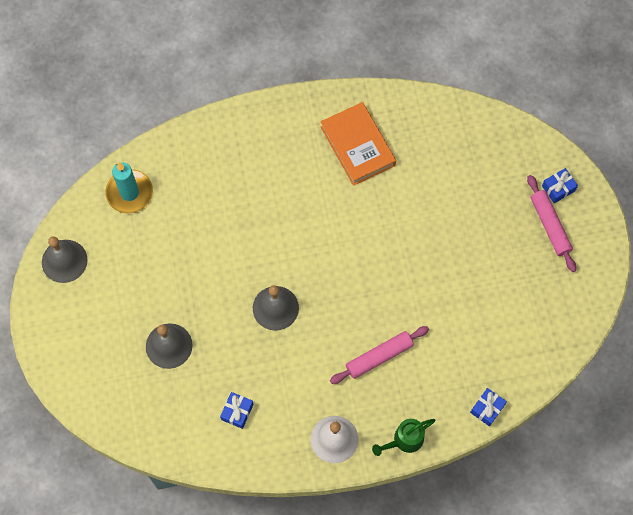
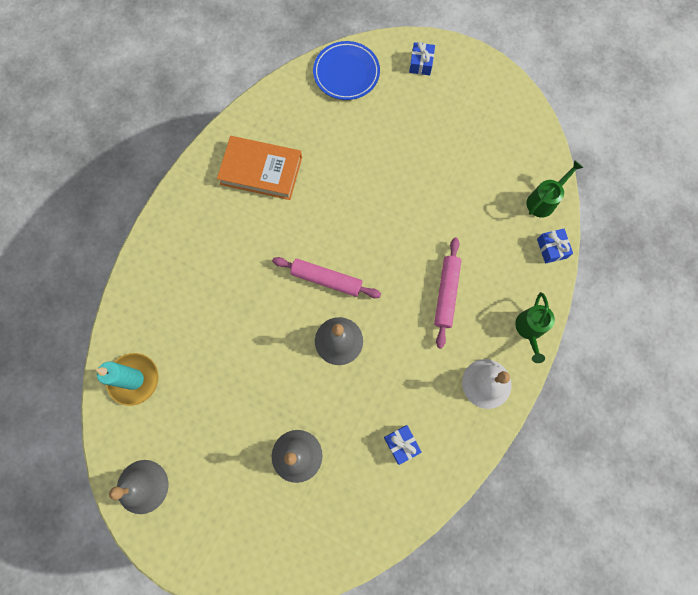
camera: 50 degrees left, 5 degrees up
pink rolling pin [527,175,576,272] -> pink rolling pin moved to [272,257,381,298]
none -> blue plate [313,41,380,100]
none -> green watering can [526,160,583,218]

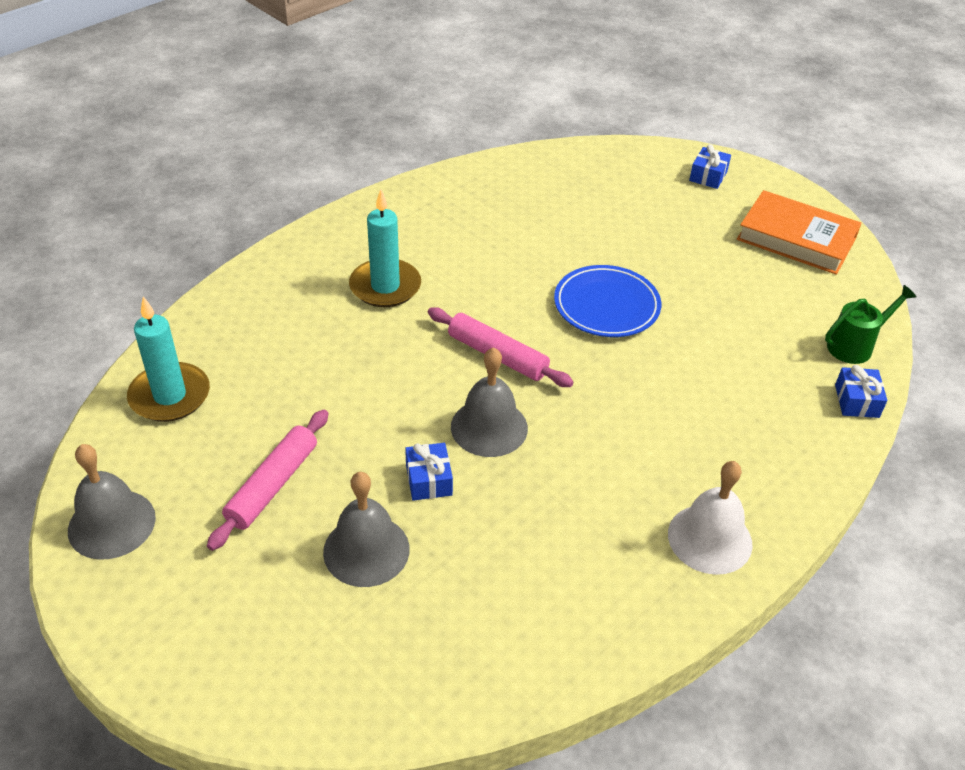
camera: 15 degrees right, 30 degrees down
orange book [217,136,302,200] -> orange book moved to [737,190,862,275]
blue plate [313,41,380,100] -> blue plate moved to [554,265,661,337]
blue gift [384,425,422,465] -> blue gift moved to [405,443,453,501]
pink rolling pin [434,238,461,349] -> pink rolling pin moved to [207,410,328,551]
green watering can [515,292,555,363] -> none
none -> turquoise candle [349,189,421,307]

